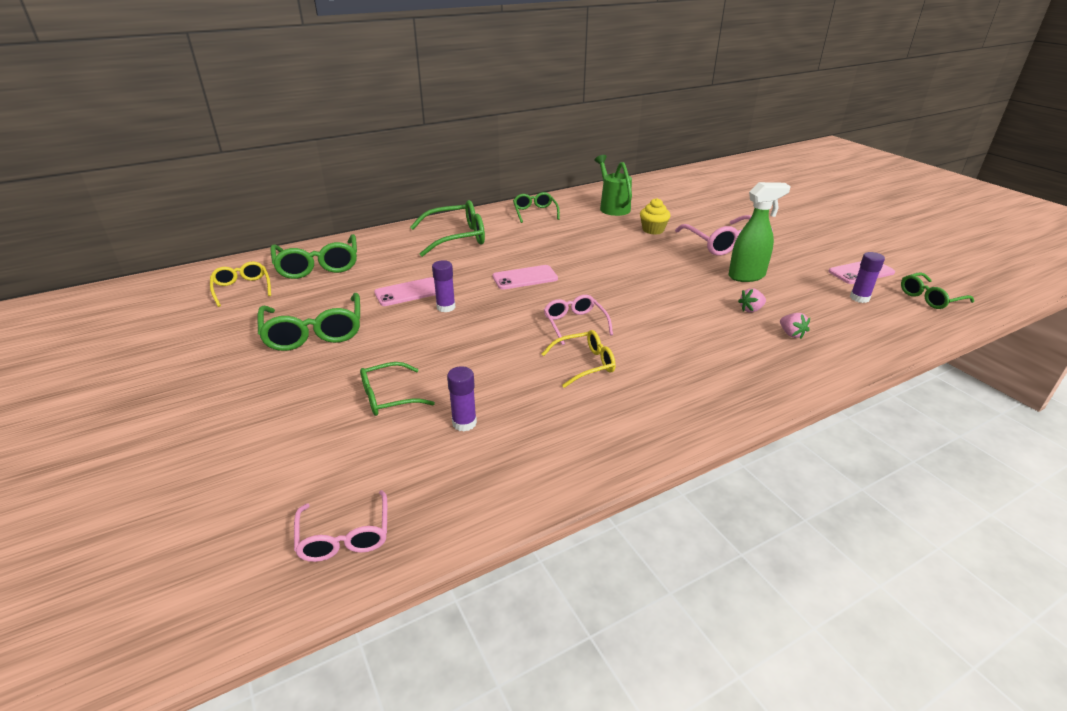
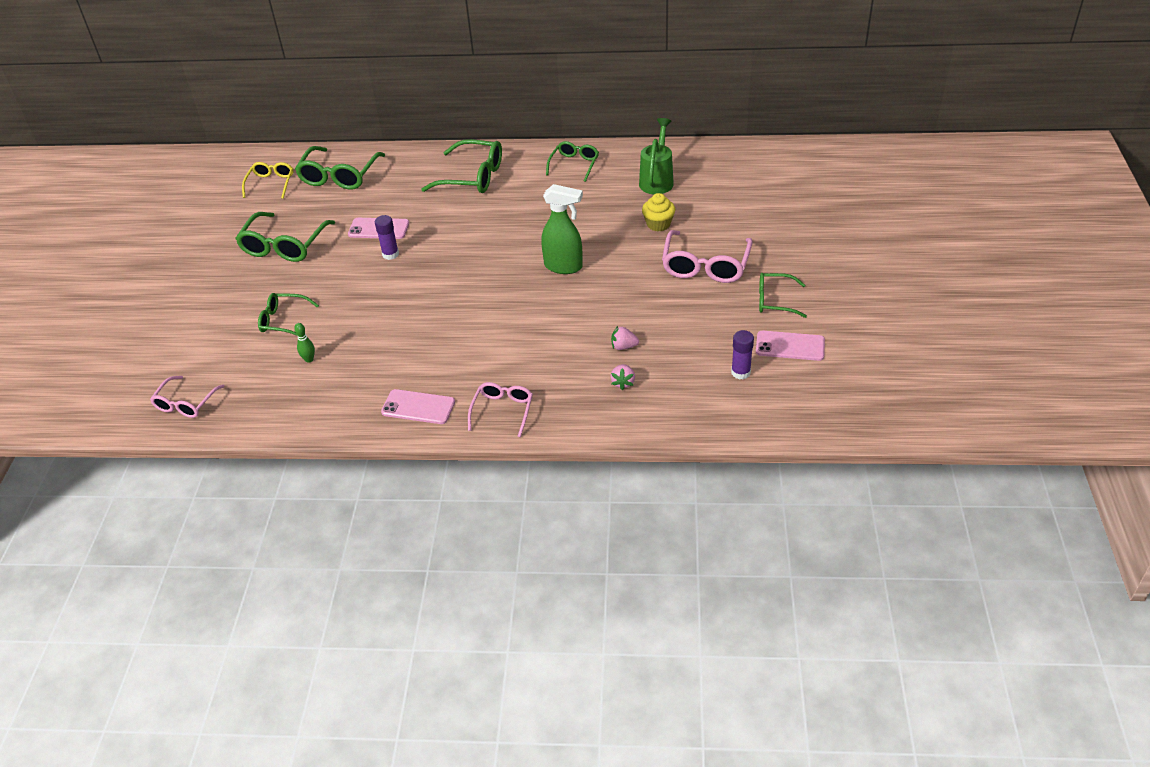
camera: 35 degrees right, 10 degrees up
purple glue stick [447,366,477,431] -> green bowling pin [294,323,315,363]
pink phone [492,265,558,290] -> pink phone moved to [381,389,455,424]
yellow glasses [542,330,616,388] -> none
pink glasses [544,295,613,345] -> pink glasses moved to [468,382,533,437]
green spray bottle [729,182,791,282] -> green spray bottle moved to [541,184,583,274]
green glasses [901,272,974,309] -> green glasses moved to [759,273,807,318]

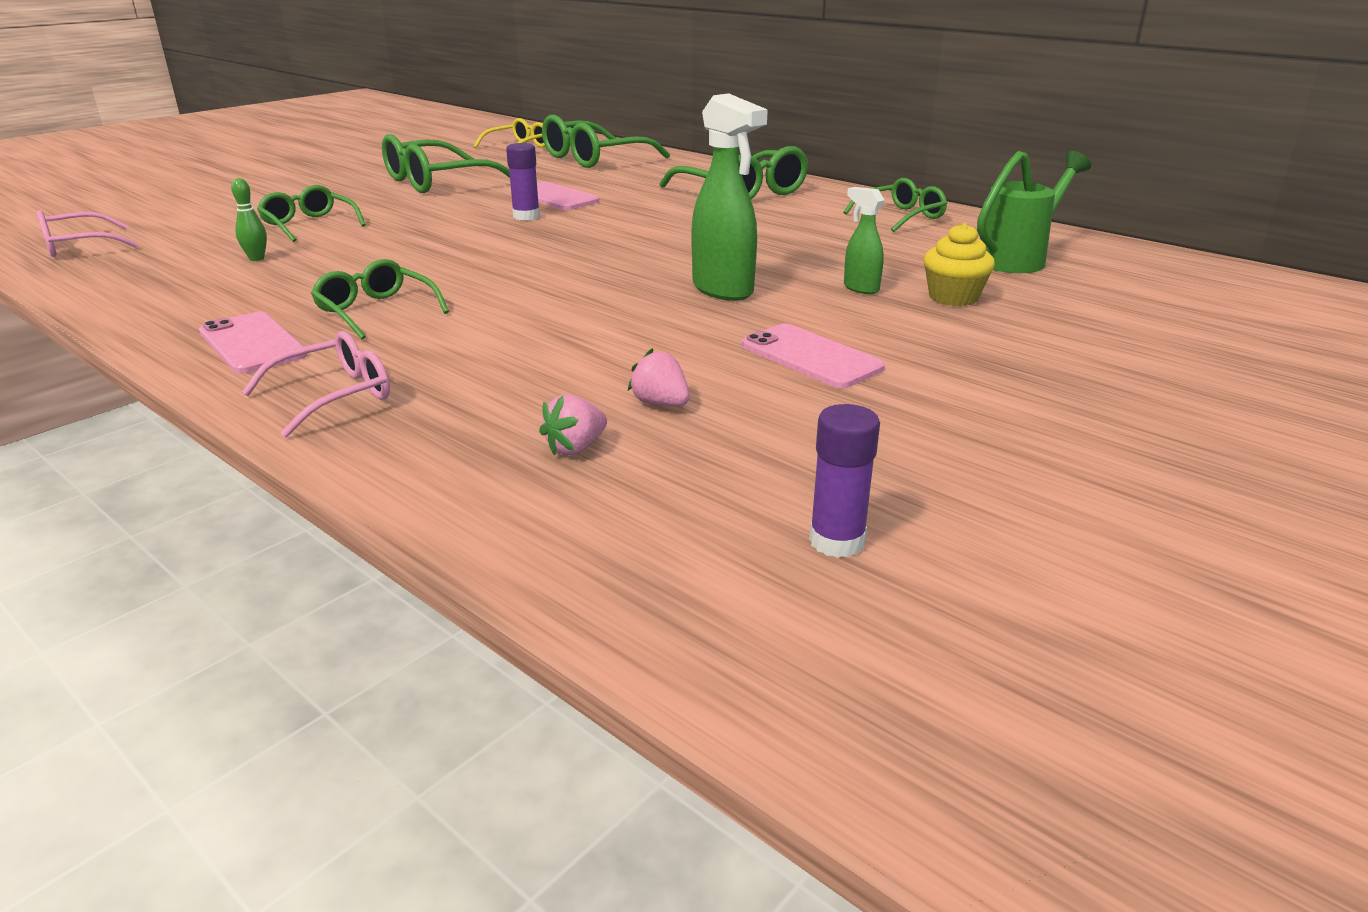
camera: 35 degrees right, 15 degrees down
pink glasses [662,230,753,283] -> none
pink phone [756,331,825,361] -> pink phone moved to [742,324,885,388]
green glasses [759,273,807,318] -> green glasses moved to [311,259,449,339]
none -> green spray bottle [844,187,885,294]

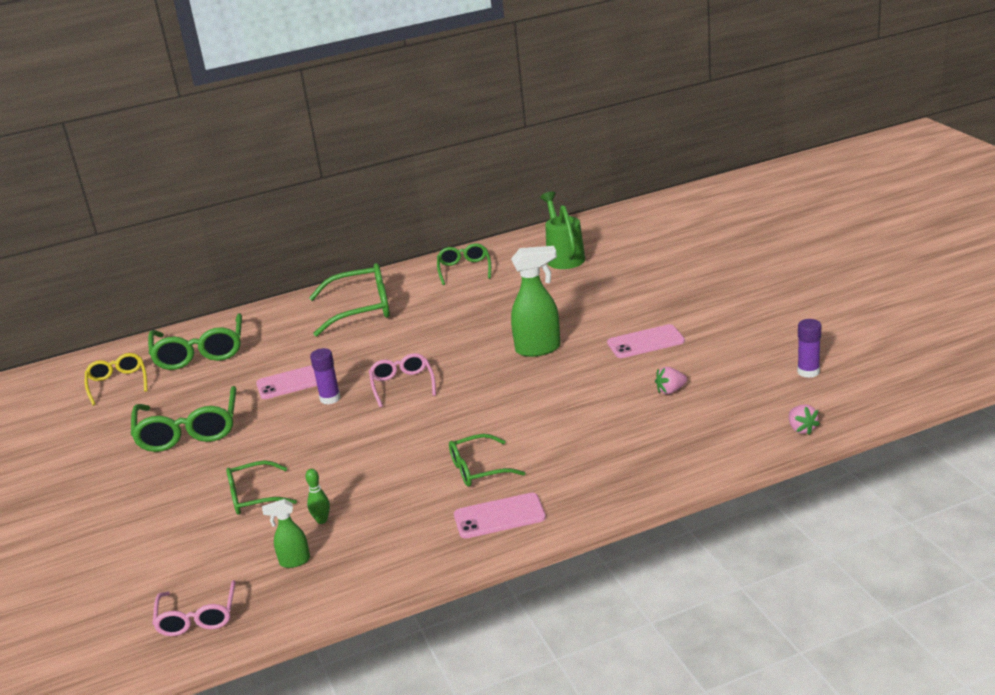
camera: 60 degrees left, 0 degrees up
pink glasses [242,331,390,438] -> pink glasses moved to [369,353,436,408]
pink strawberry [539,394,607,455] -> pink strawberry moved to [789,405,820,435]
green spray bottle [844,187,885,294] -> green spray bottle moved to [262,499,310,568]
yellow cupcake [924,223,995,306] -> none

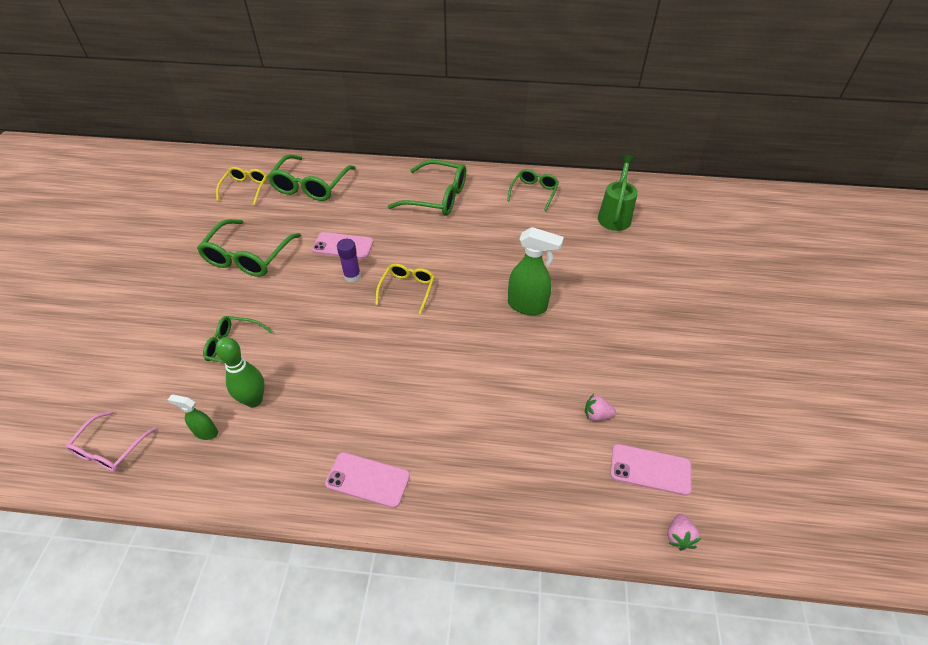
camera: 25 degrees right, 20 degrees up
green bowling pin [305,469,330,524] -> green bowling pin [216,337,265,408], size x1.86
pink glasses [369,353,436,408] -> yellow glasses [375,263,434,314]
green glasses [449,434,525,487] -> none
pink phone [607,324,685,358] -> pink phone moved to [610,444,691,496]
purple glue stick [797,319,821,378] -> none

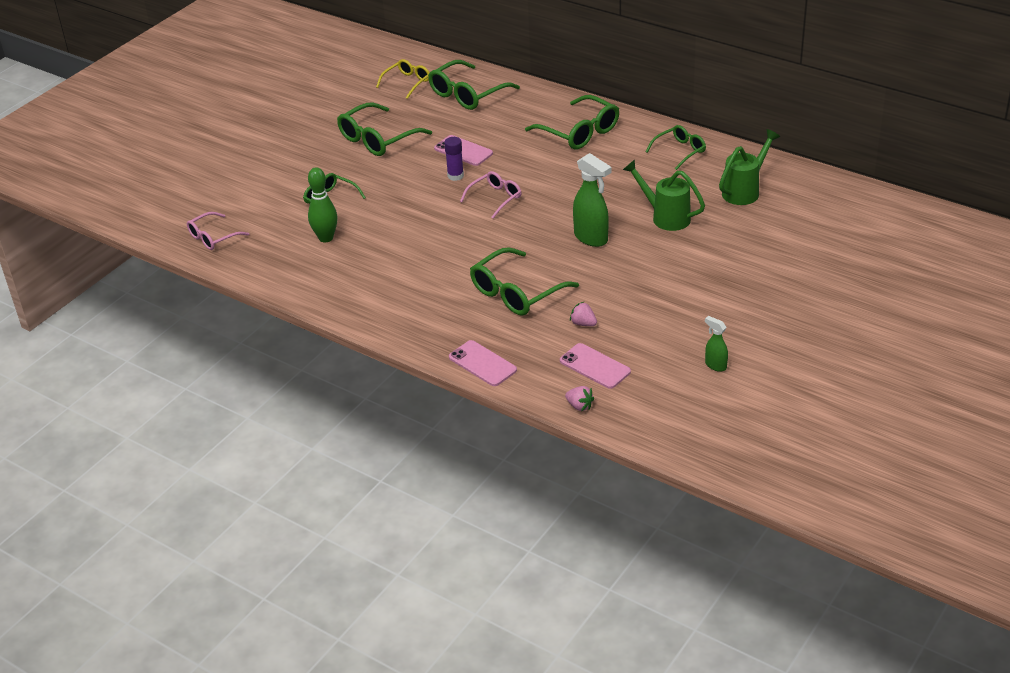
camera: 30 degrees right, 10 degrees down
green spray bottle [168,394,218,440] -> green spray bottle moved to [705,316,728,372]
pink phone [325,452,410,508] -> pink phone moved to [449,340,517,386]
yellow glasses [375,263,434,314] -> pink glasses [460,171,521,218]
pink strawberry [668,514,701,550] -> pink strawberry turned 90 degrees counterclockwise [565,386,594,411]
none -> green glasses [470,247,579,316]
none -> green watering can [623,159,705,231]

